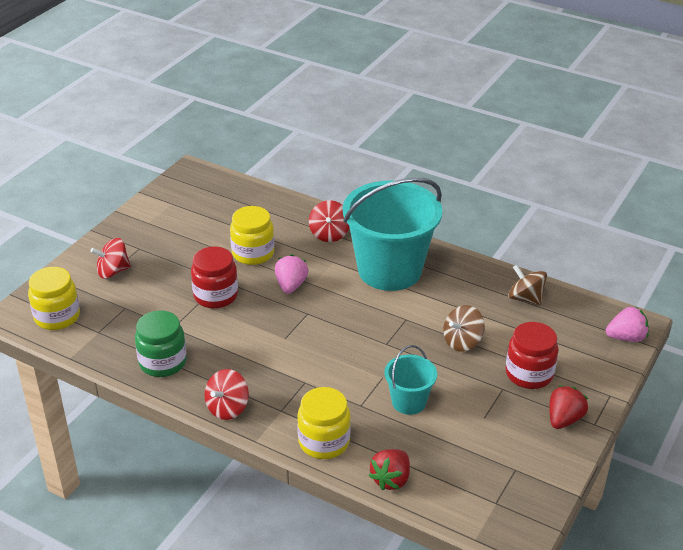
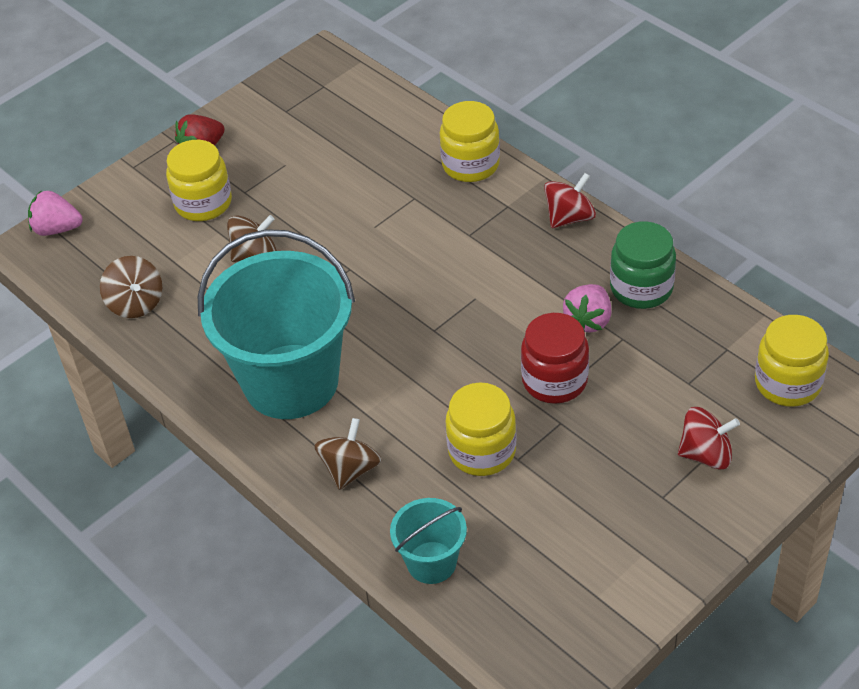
camera: 160 degrees left, 10 degrees up
pink strawberry [275,254,309,294] -> pink strawberry moved to [563,284,611,333]
red spinning top [309,200,350,242] -> brown spinning top [314,418,382,490]
red strawberry [369,449,410,490] -> none
turquoise bucket [384,345,437,415] -> turquoise bucket moved to [390,498,467,584]
red jar [506,322,559,389] -> yellow jar [166,140,232,221]

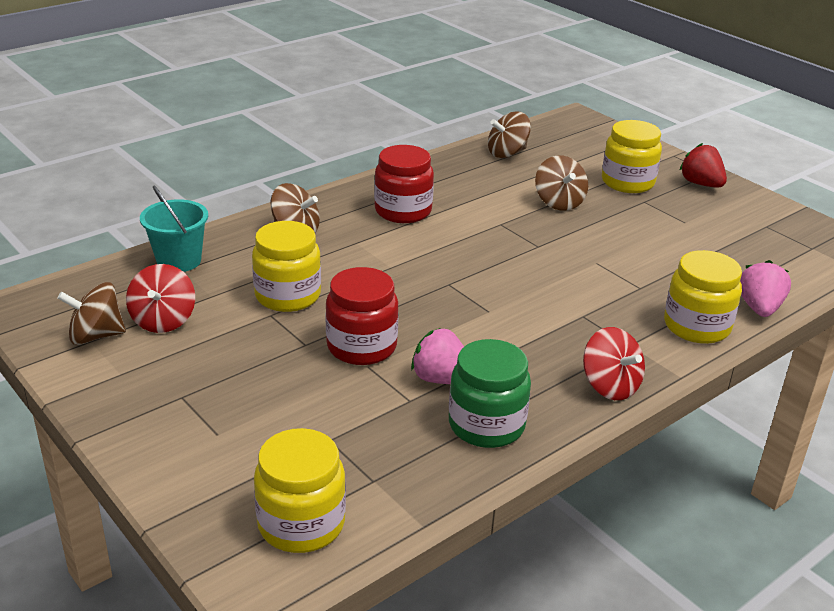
camera: 90 degrees right, 15 degrees down
pink strawberry [28,190,83,236] -> pink strawberry moved to [740,260,791,317]
turquoise bucket [198,229,355,419] -> red jar [374,145,434,223]
red spinning top [678,407,740,470] -> red spinning top moved to [126,264,195,333]
none -> brown spinning top [57,282,126,345]

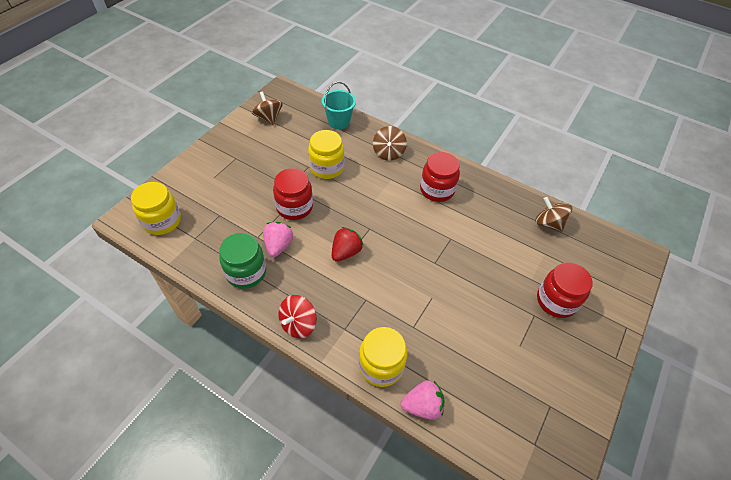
camera: 70 degrees right, 20 degrees up
red spinning top [126,264,195,333] -> none
brown spinning top [535,155,588,211] -> none
yellow jar [602,120,662,193] -> red jar [537,262,593,318]
red strawberry [680,143,727,188] -> red strawberry moved to [332,227,364,262]

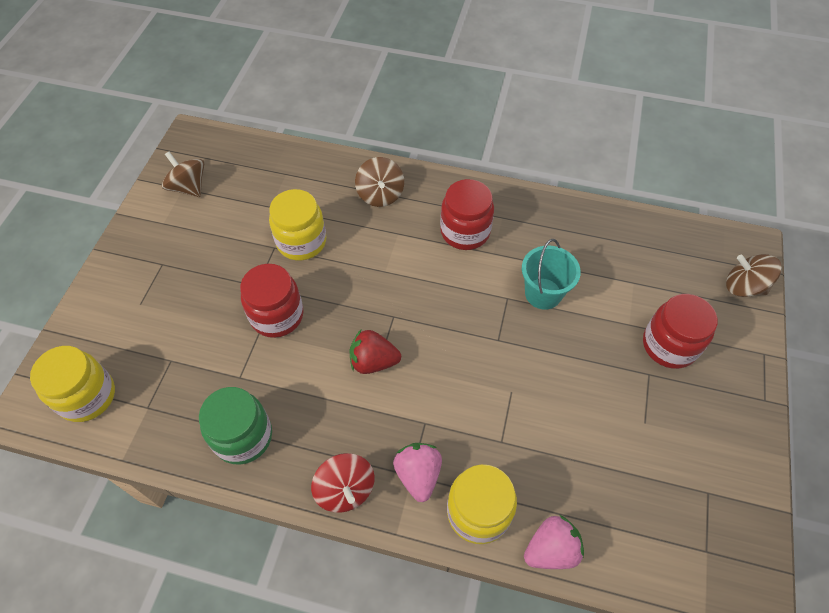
camera: 15 degrees left, 5 degrees up
pink strawberry [263,222,293,257] -> pink strawberry moved to [393,443,442,502]
red spinning top [278,295,317,338] -> red spinning top turned 45 degrees counterclockwise [311,453,374,513]
turquoise bucket [322,82,356,129] -> turquoise bucket moved to [522,239,581,310]
red strawberry [332,227,364,262] -> red strawberry turned 105 degrees counterclockwise [350,330,401,374]
brown spinning top [535,197,572,232] -> brown spinning top moved to [726,254,782,297]

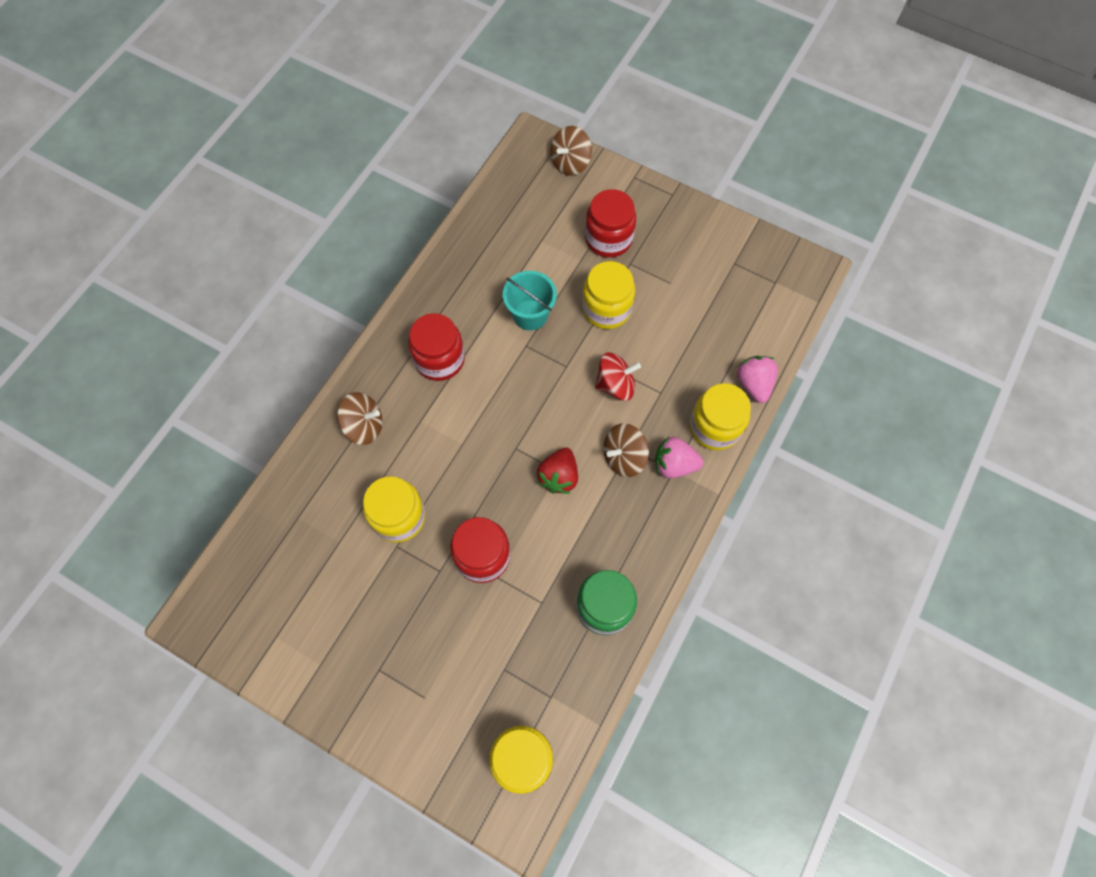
camera: 75 degrees left, 10 degrees up
brown spinning top [162,152,204,197] -> brown spinning top moved to [603,423,649,477]
red spinning top [311,453,374,513] -> red spinning top moved to [595,352,641,401]
none -> yellow jar [582,261,635,329]

